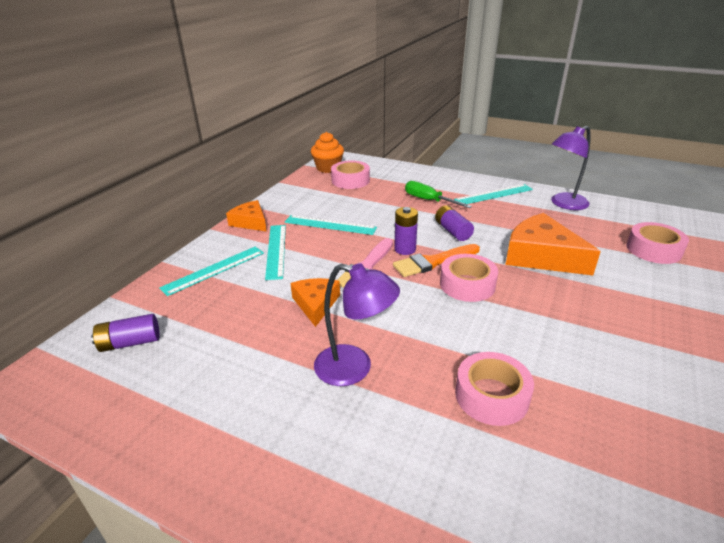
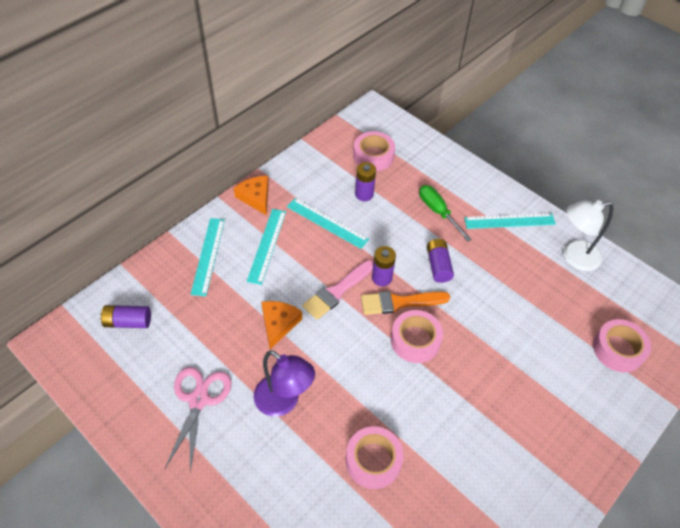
camera: 15 degrees right, 20 degrees up
turquoise ruler [159,247,264,296] -> turquoise ruler turned 60 degrees counterclockwise [190,218,225,296]
orange cupcake [311,132,344,173] -> none
orange cheese [505,213,601,275] -> none
purple lamp [551,126,591,210] -> white lamp [563,200,614,271]
none -> pink scissors [165,367,232,472]
none -> purple battery [355,162,376,201]

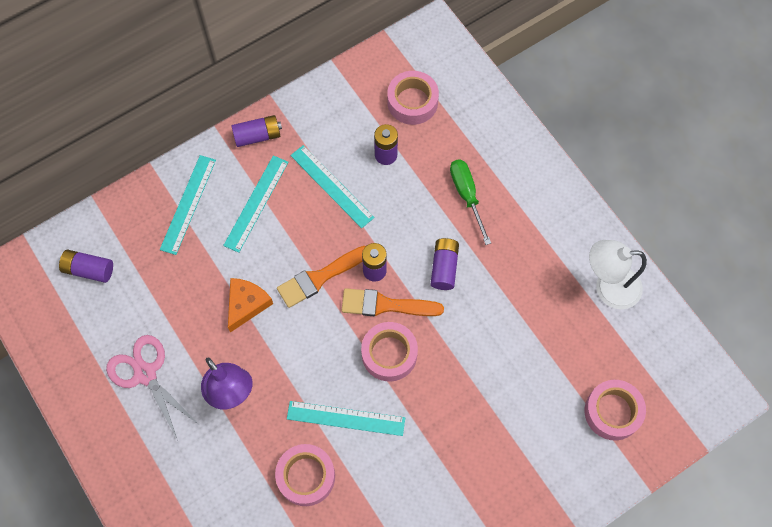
camera: 15 degrees right, 15 degrees up
pink scissors [165,367,232,472] -> pink scissors turned 60 degrees counterclockwise [106,335,198,440]
orange cheese [234,176,269,215] -> purple battery [232,115,282,147]
pink brush [302,260,373,320] -> orange brush [277,246,366,308]
turquoise ruler [464,213,556,229] -> turquoise ruler moved to [287,401,405,436]

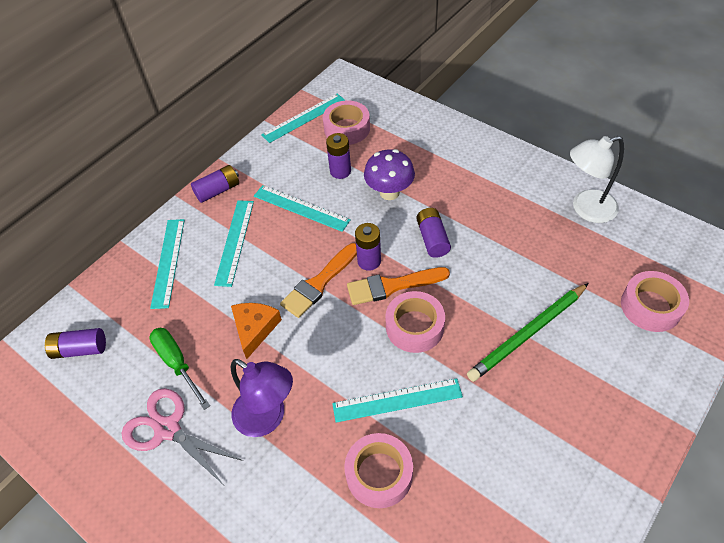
camera: 15 degrees left, 15 degrees down
green screwdriver [450,160,491,245] -> green screwdriver moved to [149,328,210,410]
none -> turquoise ruler [261,94,346,143]
none -> purple mushroom [364,149,415,200]
none -> green pencil [467,283,589,382]

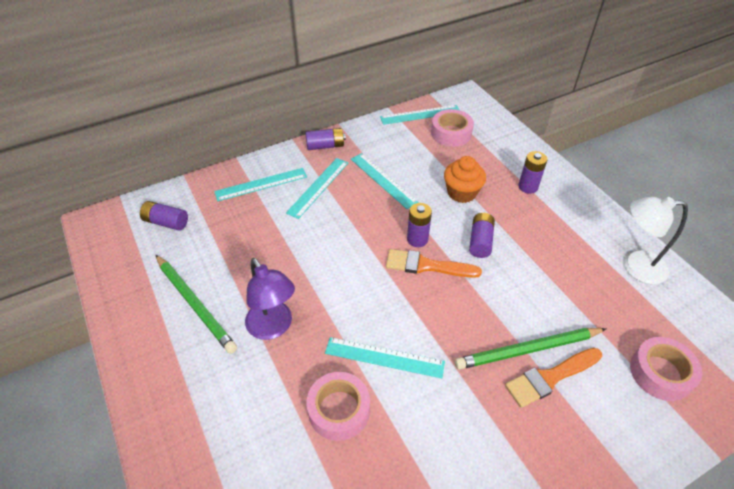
camera: 20 degrees right, 5 degrees down
pink scissors [122,388,243,484] -> green pencil [156,255,237,354]
green screwdriver [149,328,210,410] -> none
turquoise ruler [150,219,185,309] -> turquoise ruler turned 45 degrees clockwise [214,168,307,201]
orange cheese [231,303,282,359] -> none
orange brush [280,243,357,318] -> orange brush moved to [505,348,602,408]
purple battery [326,133,351,179] -> purple battery moved to [518,151,547,194]
purple mushroom [364,149,415,200] -> orange cupcake [444,156,486,203]
pink tape [385,291,445,353] -> none

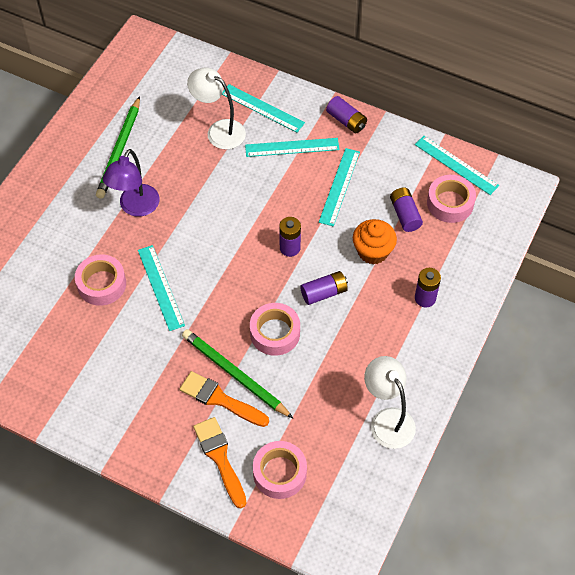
camera: 55 degrees right, 10 degrees up
purple battery [140,201,188,231] -> purple battery moved to [390,188,423,232]
orange brush [386,249,482,278] -> orange brush moved to [193,417,247,509]
none -> white lamp [187,68,246,150]
none -> pink tape [250,303,300,356]

